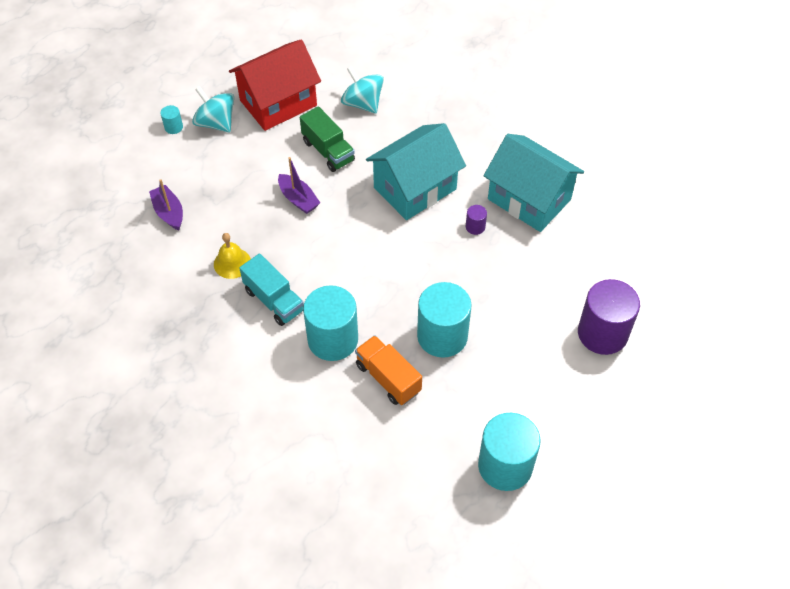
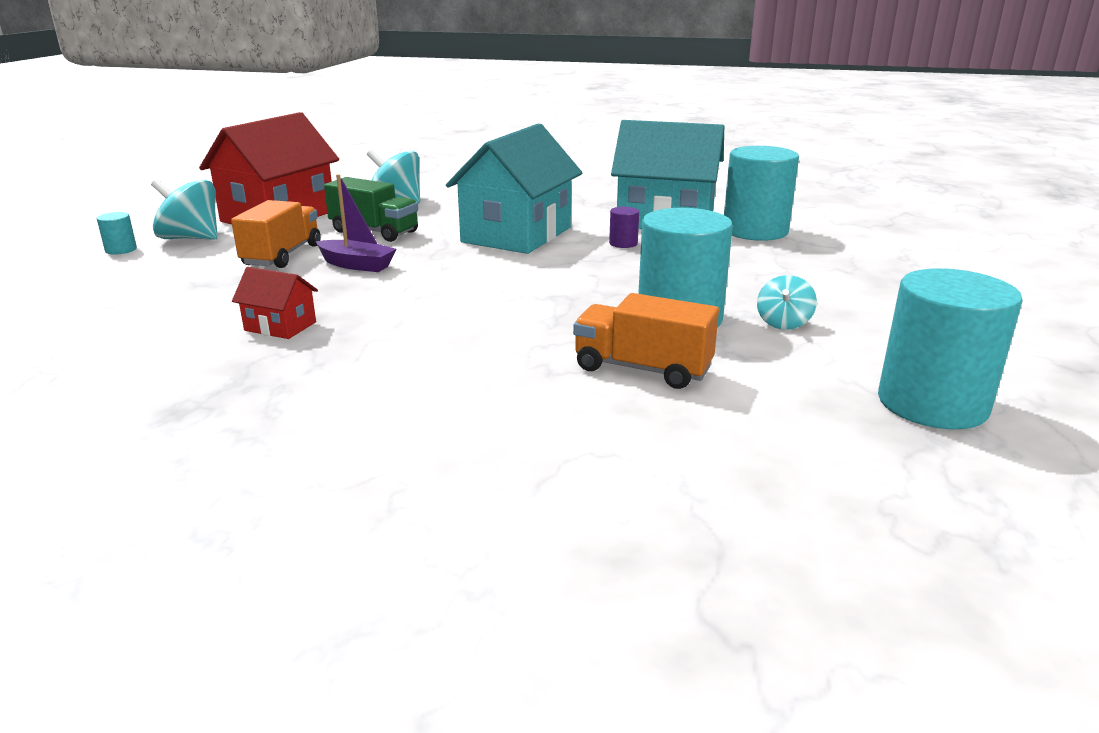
camera: 25 degrees left, 30 degrees down
purple boat [149,179,183,230] -> none
yellow bell [214,233,251,279] -> red house [232,267,318,339]
turquoise truck [239,254,304,326] -> none
turquoise cylinder [303,285,358,361] -> turquoise cylinder moved to [724,146,799,241]
purple cylinder [578,279,640,355] -> none
none -> orange truck [231,200,321,268]
none -> turquoise spinning top [757,275,817,330]

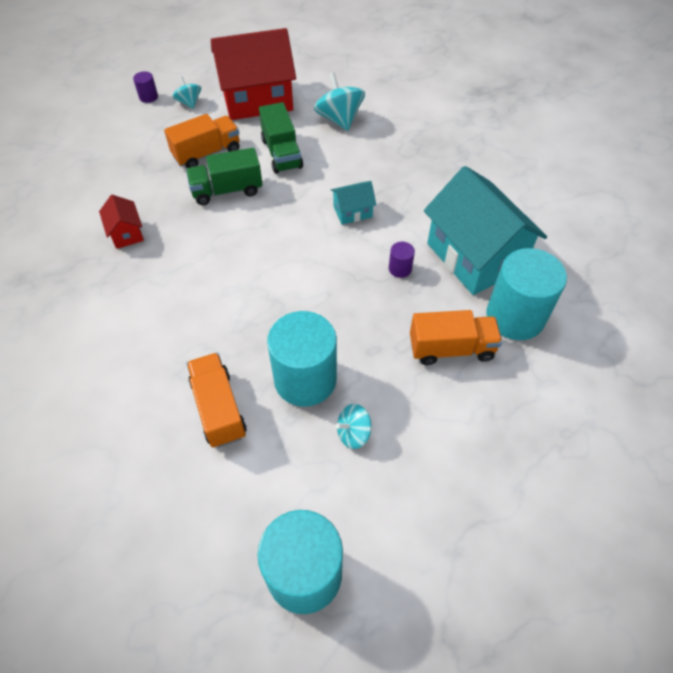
camera: 45 degrees right, 30 degrees up
turquoise cylinder [97,212,137,255] -> purple cylinder [133,71,158,103]
turquoise spinning top [151,179,218,240] -> turquoise spinning top [172,76,201,109], size x0.59
purple boat [316,174,396,272] -> green truck [186,148,263,205]
turquoise house [446,123,582,254] -> turquoise house [331,181,377,225], size x0.44
none -> orange truck [410,310,502,365]

